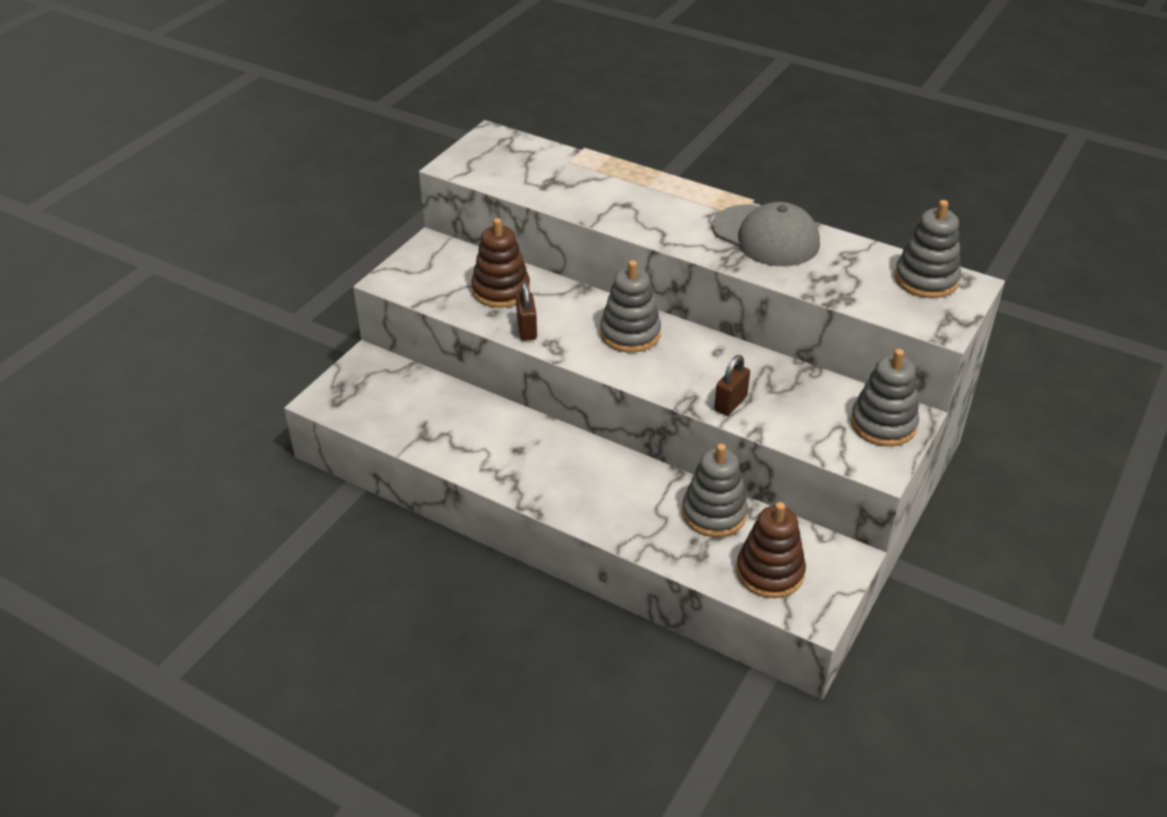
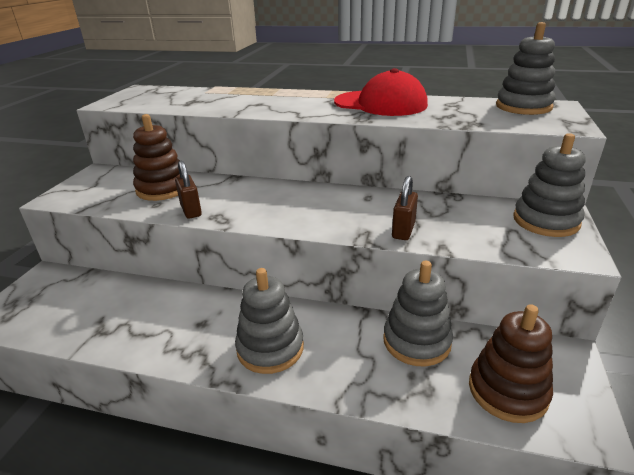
camera: 15 degrees left, 10 degrees down
grey stacking toy [600,260,661,353] -> grey stacking toy moved to [235,268,304,374]
grey cap [712,202,820,266] -> red cap [334,68,428,116]

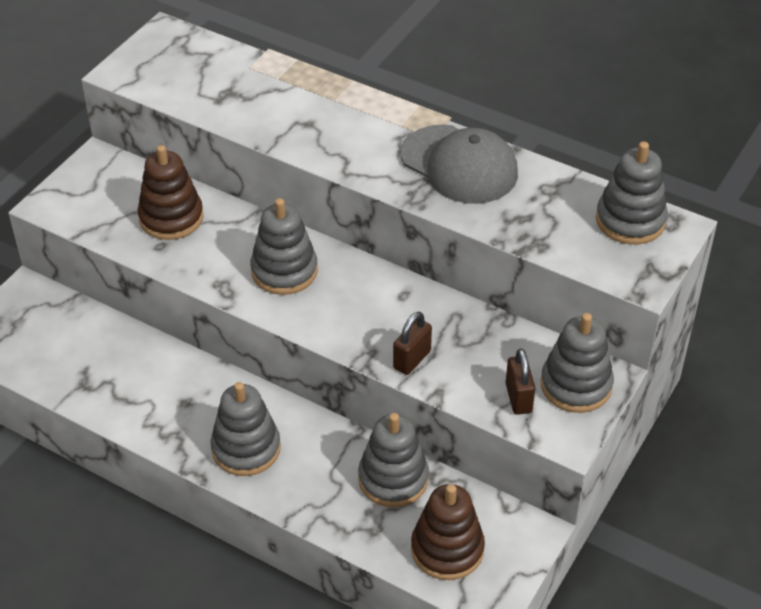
camera: 15 degrees right, 15 degrees up
brown padlock [175,161,202,219] -> brown padlock moved to [505,348,535,415]
red cap [334,68,428,116] -> grey cap [401,124,518,204]
none -> grey stacking toy [250,198,318,295]

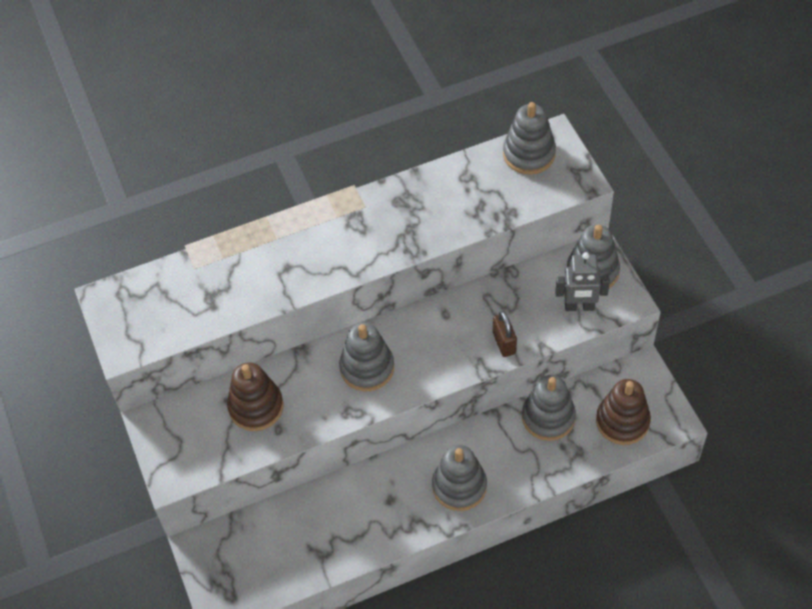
camera: 50 degrees left, 10 degrees up
grey cap [401,124,518,204] -> none
brown padlock [505,348,535,415] -> grey robot [555,252,610,311]

